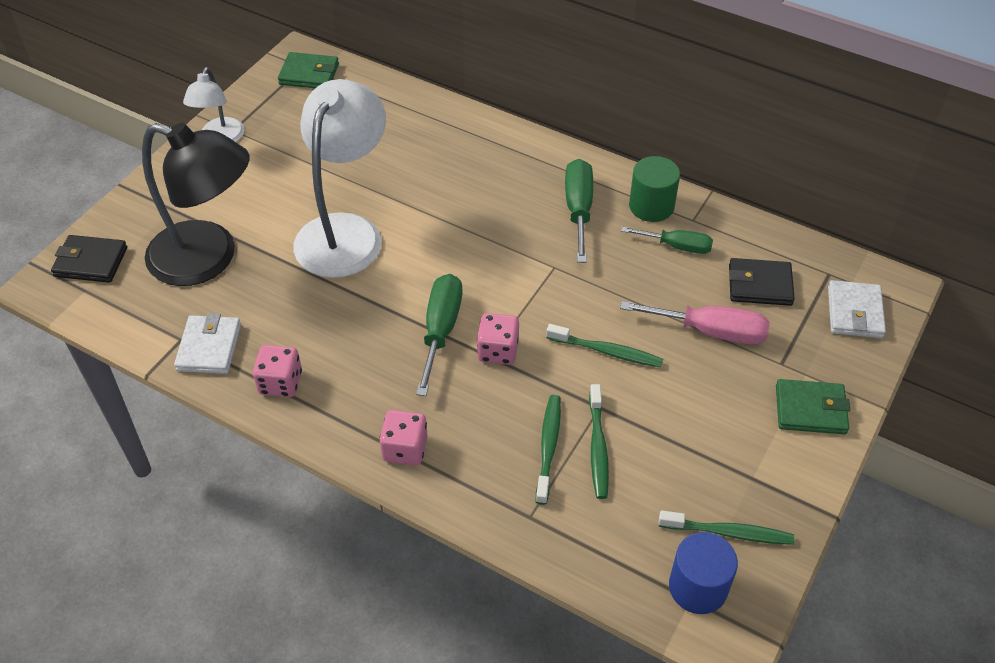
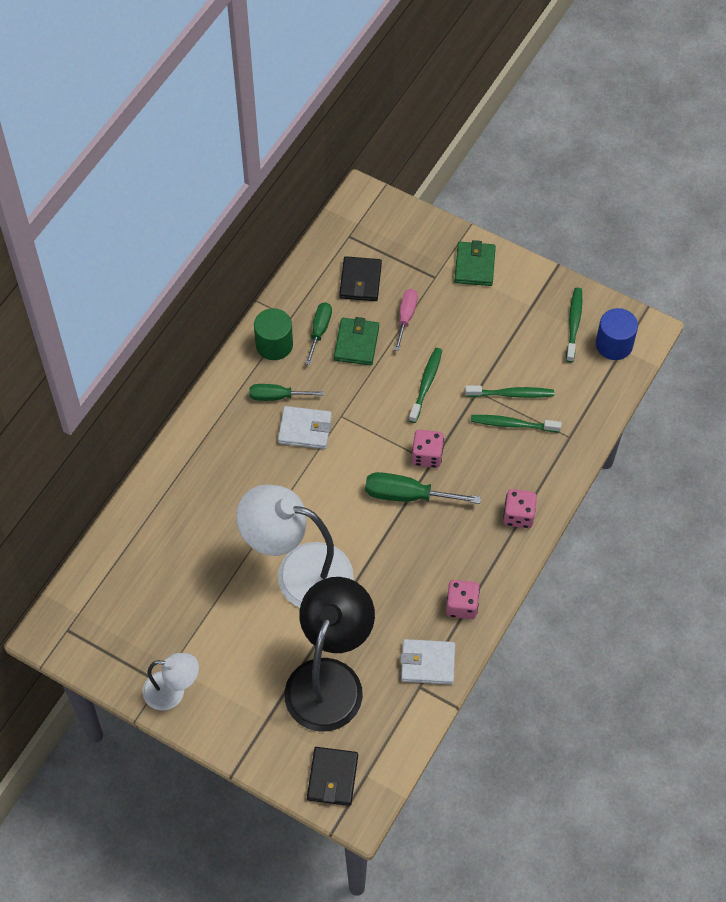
camera: 90 degrees left, 10 degrees up
green wallet [278,52,339,88] -> green wallet moved to [334,317,379,366]
green screwdriver [565,159,593,263] -> green screwdriver [249,384,324,401], size x0.66
pink screwdriver [620,301,770,344] -> pink screwdriver [394,289,418,351], size x0.66
white wallet [828,280,886,338] -> white wallet moved to [278,406,332,449]

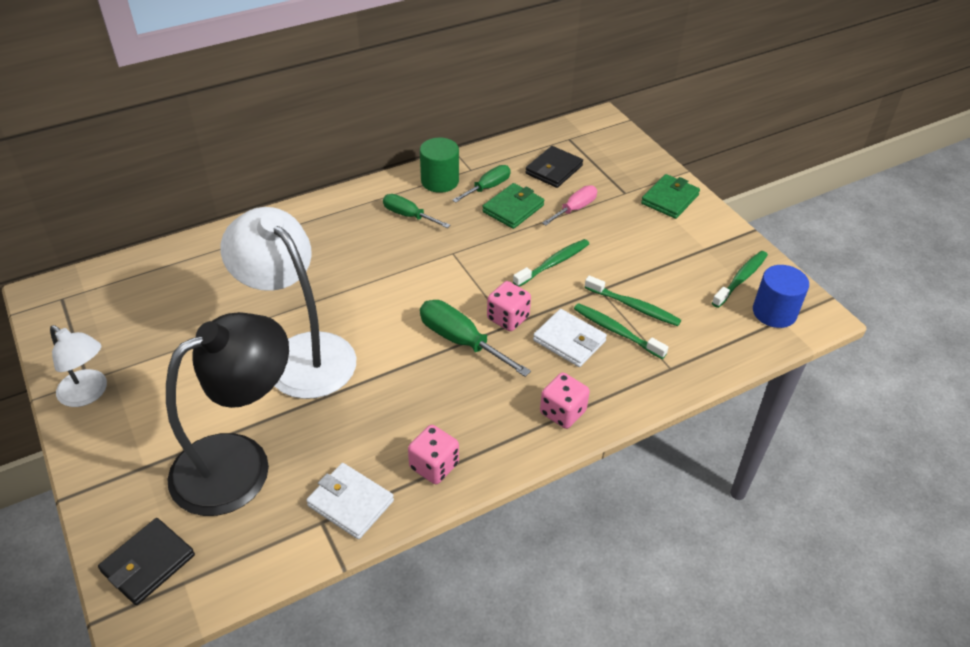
camera: 30 degrees right, 15 degrees down
white wallet [278,406,332,449] -> white wallet moved to [533,309,607,367]

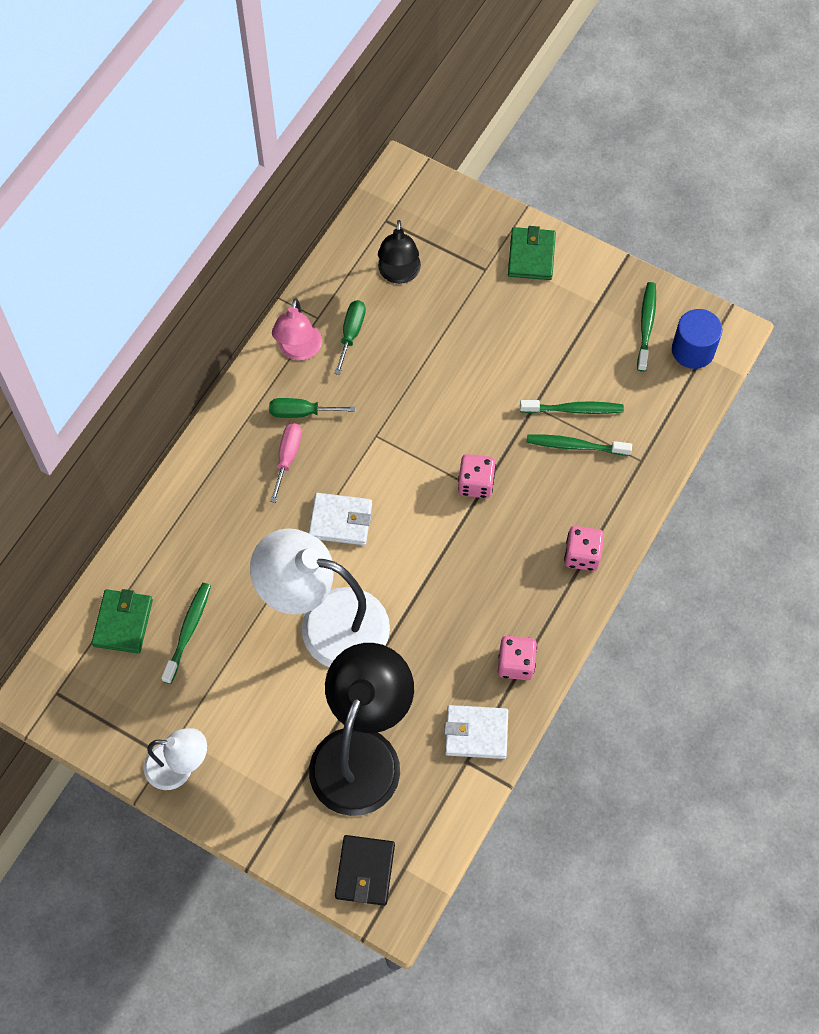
camera: 30 degrees left, 20 degrees up
green cylinder [420,138,459,193] -> pink lamp [272,298,322,360]
green screwdriver [420,300,531,377] -> none
green wallet [482,183,544,229] -> green wallet moved to [91,589,153,654]
green toothbrush [513,239,589,287] -> green toothbrush moved to [161,583,211,684]
black wallet [525,146,583,188] -> black lamp [378,220,421,284]
white wallet [533,309,607,367] -> white wallet moved to [308,493,372,545]
pink screwdriver [542,185,597,226] -> pink screwdriver moved to [270,423,302,503]

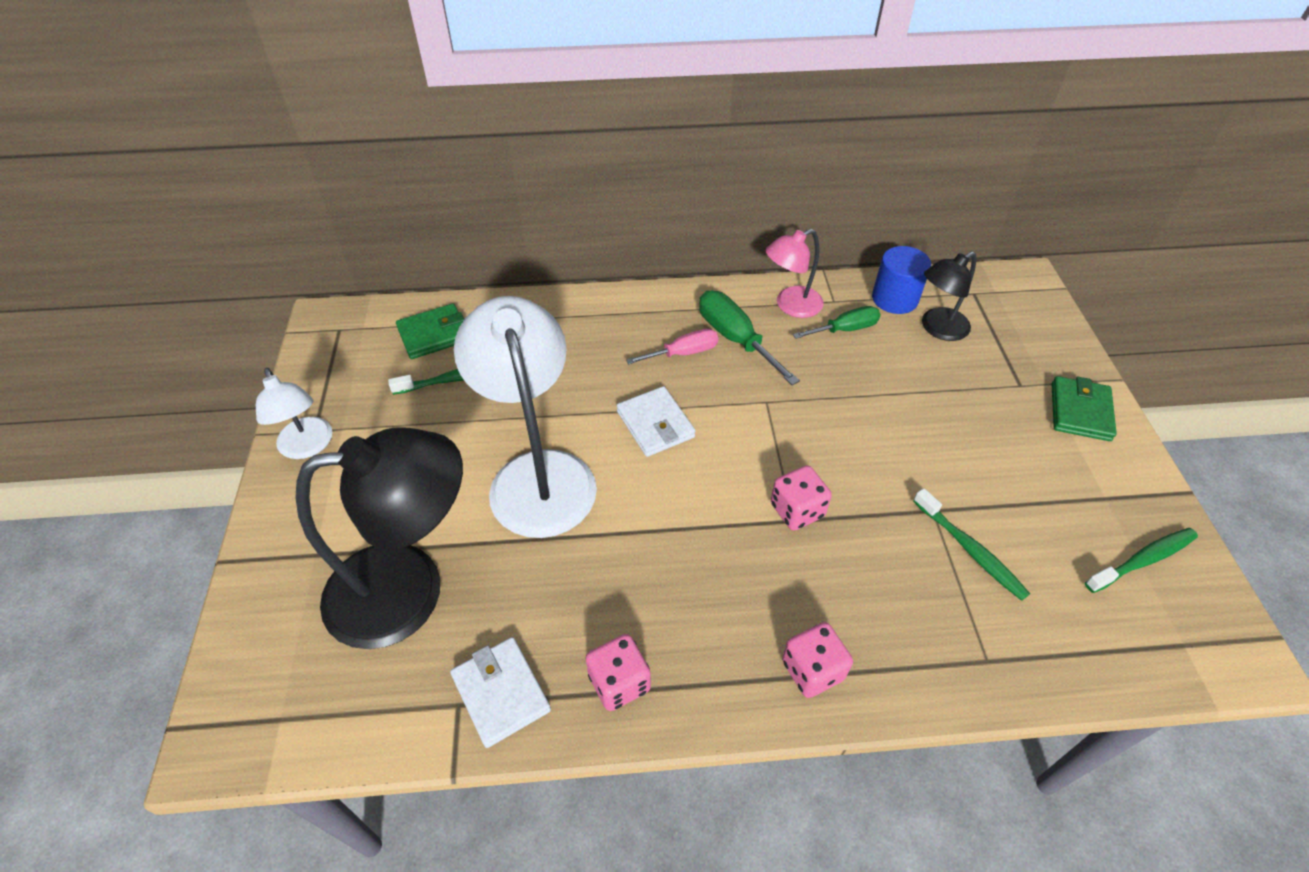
camera: 55 degrees right, 15 degrees down
green screwdriver [269,398,356,418] -> green screwdriver [699,291,800,385], size x1.51
black wallet [335,835,395,906] -> none
green wallet [508,226,556,280] -> green wallet turned 45 degrees counterclockwise [1052,376,1117,441]
green toothbrush [526,434,632,456] -> none
blue cylinder [672,309,722,369] -> blue cylinder moved to [872,246,931,314]

